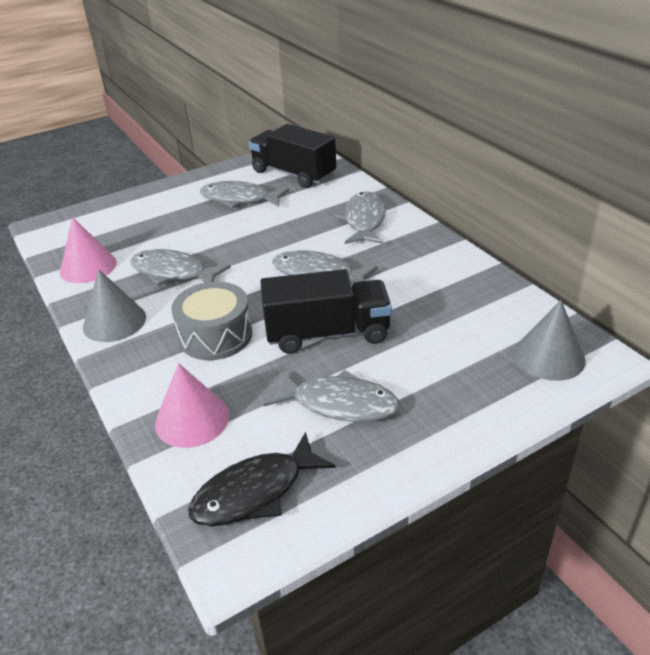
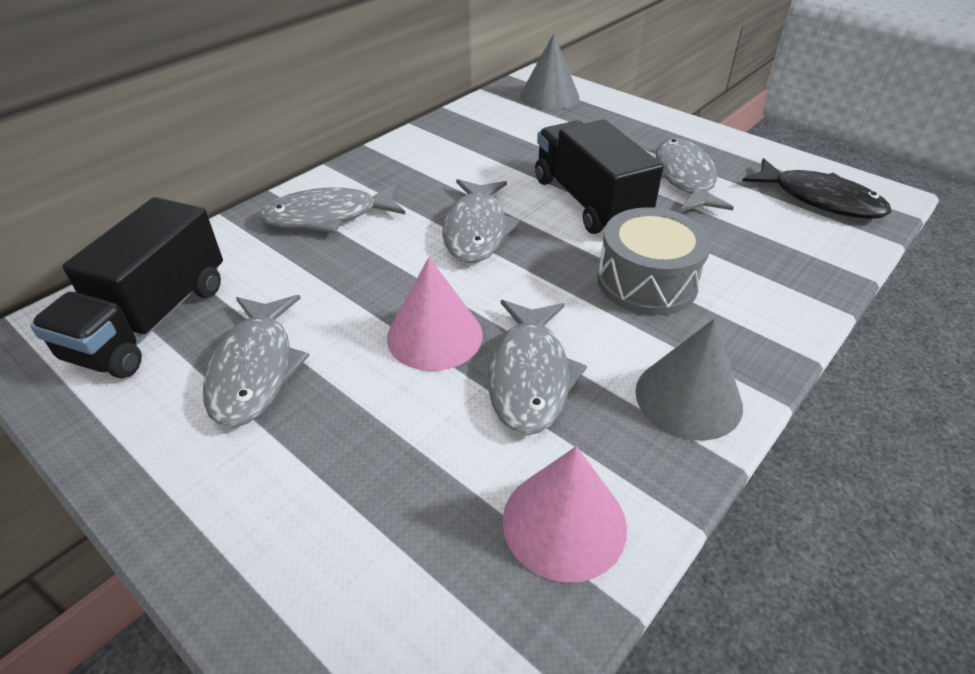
camera: 110 degrees left, 5 degrees up
pink cone [155,363,229,448] -> pink cone moved to [387,257,483,371]

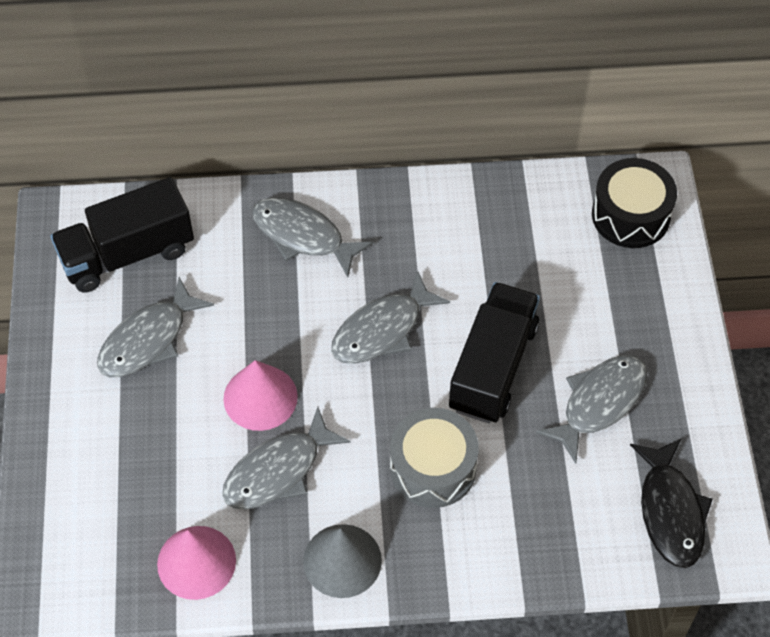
camera: 45 degrees right, 15 degrees up
grey cone [520,33,579,110] -> black drum [592,158,677,248]

